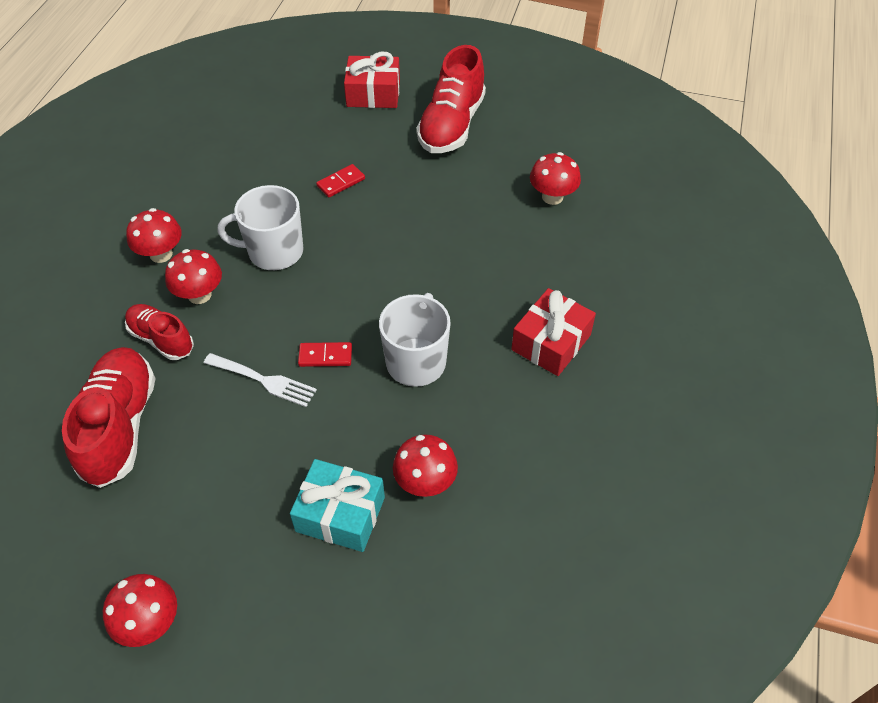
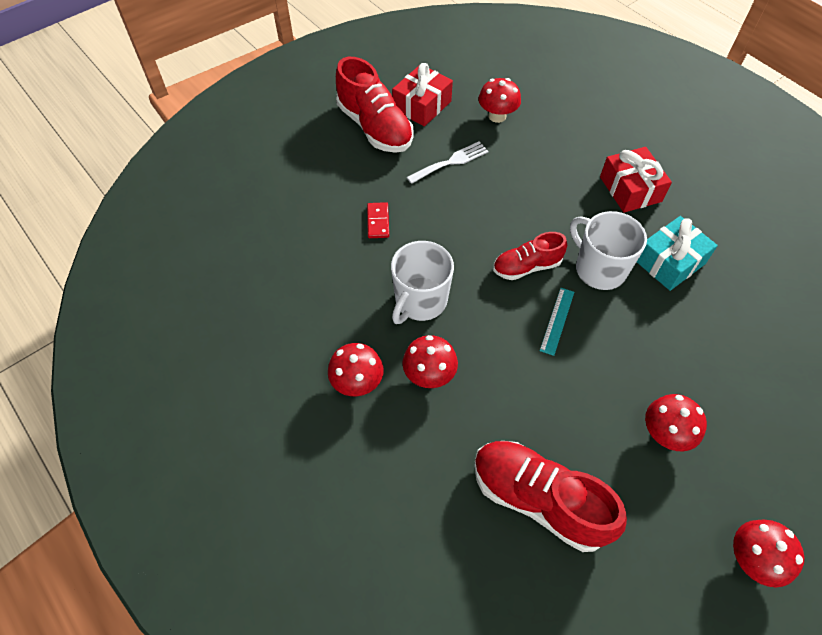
camera: 55 degrees left, 5 degrees up
red shoe [125,304,194,360] -> red shoe moved to [493,232,567,280]
white fork [204,353,317,407] -> white fork moved to [407,141,488,184]
turquoise gift [290,459,385,552] -> turquoise gift moved to [637,216,718,291]
red domino [298,342,352,367] -> turquoise ruler [540,288,574,356]
red gift [344,52,400,108] -> red gift moved to [392,63,453,126]
red mushroom [393,435,458,497] -> red mushroom moved to [645,394,707,451]

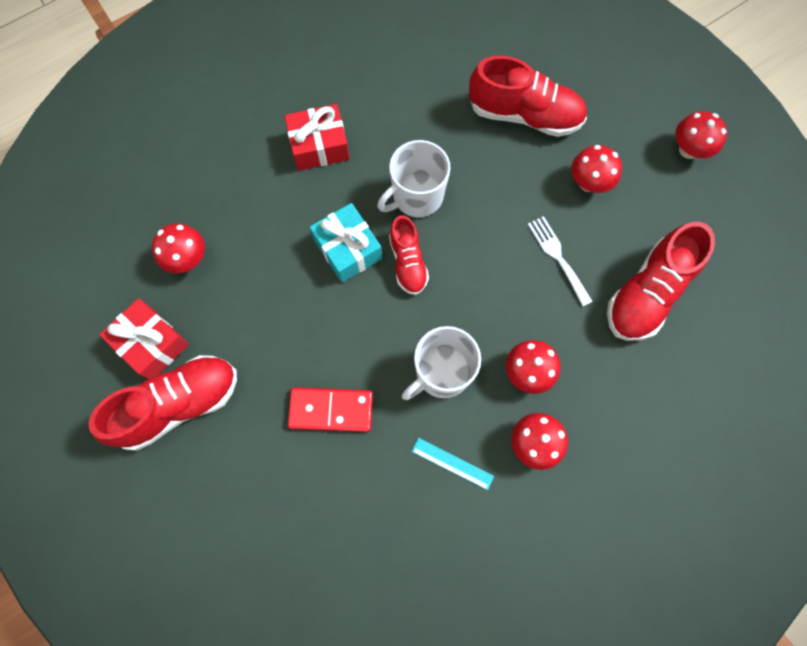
camera: 85 degrees left, 15 degrees up
red domino [367,202,389,238] -> red domino [288,387,373,432], size x1.69
white mug [391,241,454,324] -> white mug turned 105 degrees clockwise [402,326,481,400]
white fork [407,141,488,184] -> white fork moved to [528,216,593,306]
turquoise ruler [540,288,574,356] -> turquoise ruler moved to [411,438,494,490]
turquoise gift [637,216,718,291] -> turquoise gift moved to [310,203,382,283]
none -> red shoe [469,56,587,137]

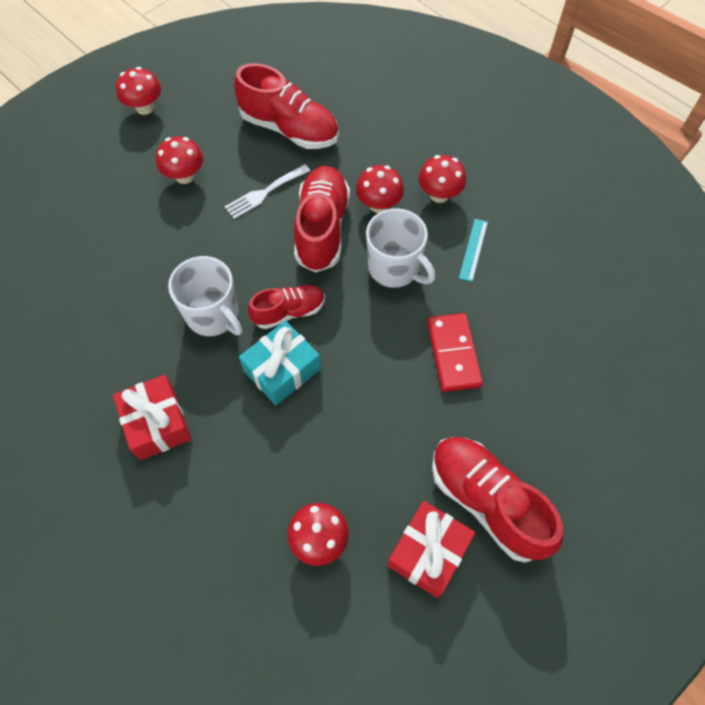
camera: 100 degrees left, 10 degrees down
red shoe [469,56,587,137] -> red shoe moved to [294,166,350,273]

